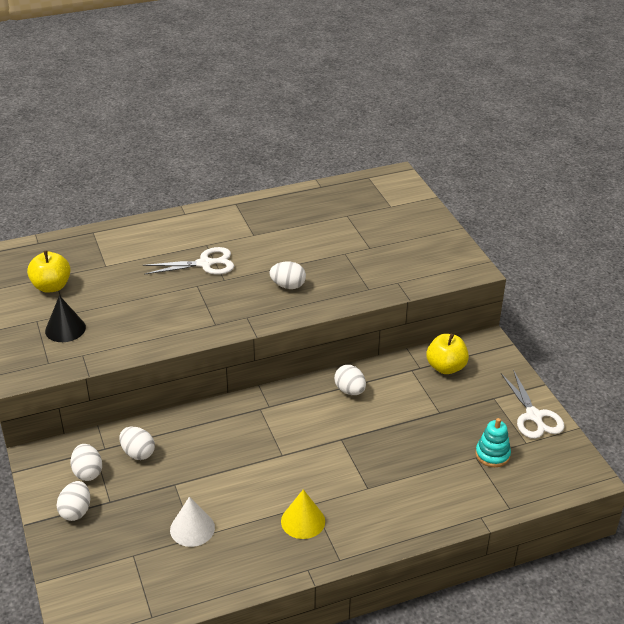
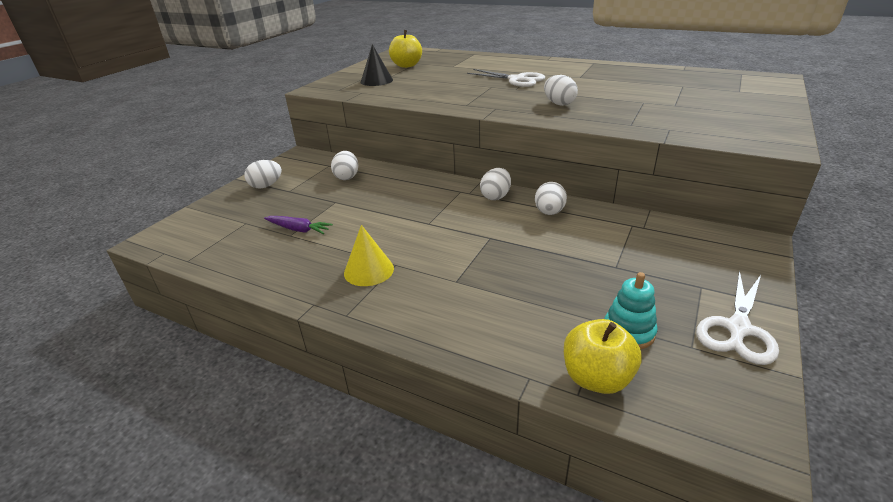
camera: 50 degrees right, 5 degrees down
white egg [71,444,102,481] -> white egg moved to [480,168,511,200]
white cone [170,497,215,547] -> purple carrot [264,216,333,234]
yellow apple [427,334,469,374] -> yellow apple moved to [564,319,642,394]

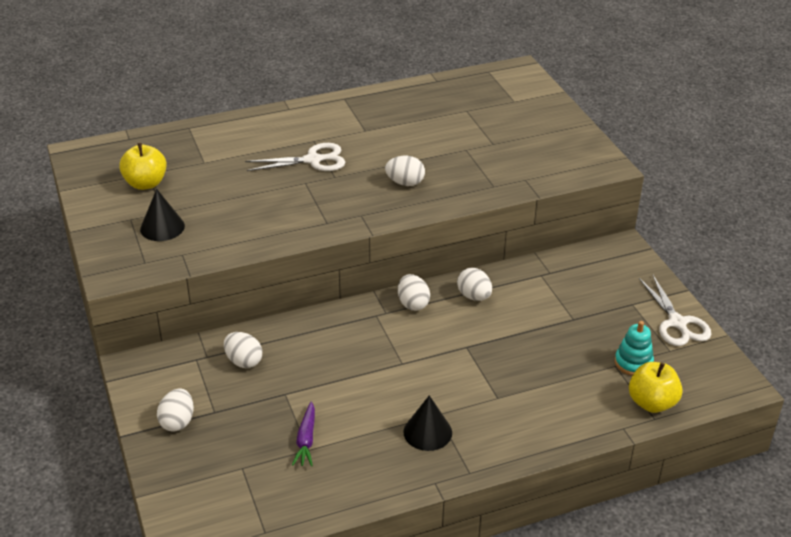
camera: 50 degrees left, 5 degrees up
purple carrot [264,216,333,234] -> purple carrot turned 120 degrees clockwise [292,401,315,466]
yellow cone [344,225,394,286] -> black cone [403,395,452,451]

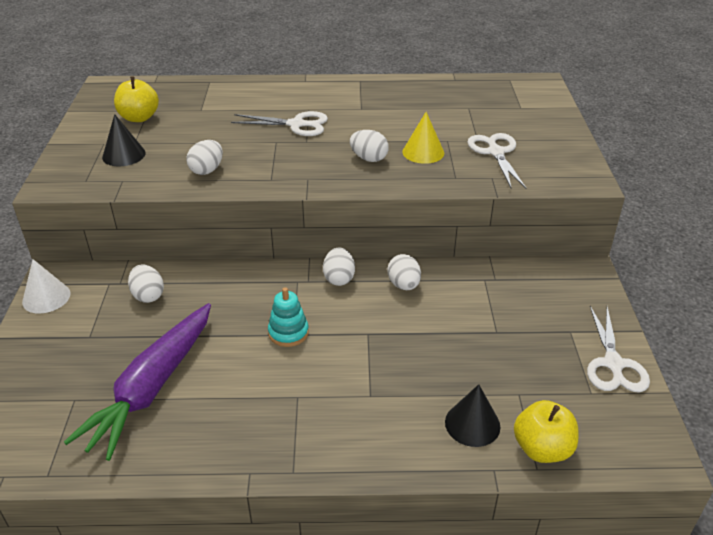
camera: 20 degrees right, 0 degrees up
white egg [157,388,194,432] -> white egg moved to [186,140,223,175]
purple carrot [292,401,315,466] -> purple carrot [64,303,211,461], size x2.31
black cone [403,395,452,451] -> black cone moved to [445,384,501,447]
turquoise stacking toy [615,321,654,376] -> turquoise stacking toy moved to [268,287,309,347]
none -> white cone [22,259,71,313]
none -> yellow cone [402,112,444,164]
none -> white scissors [468,133,526,188]

